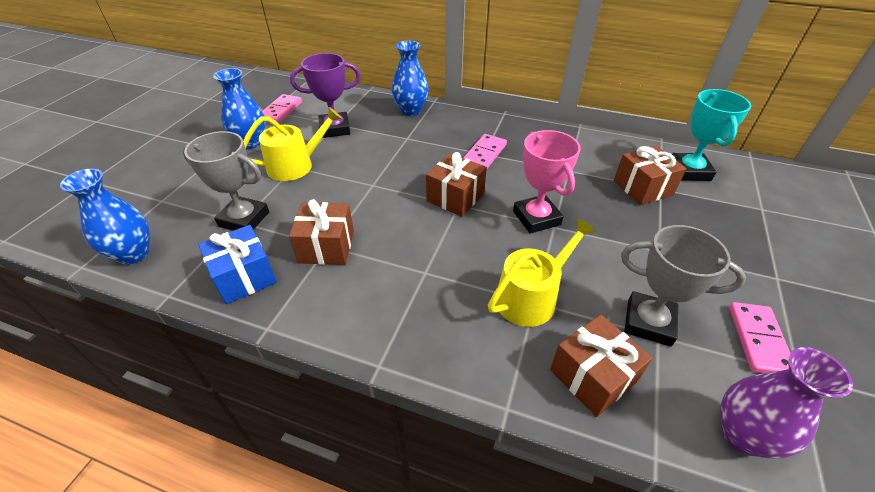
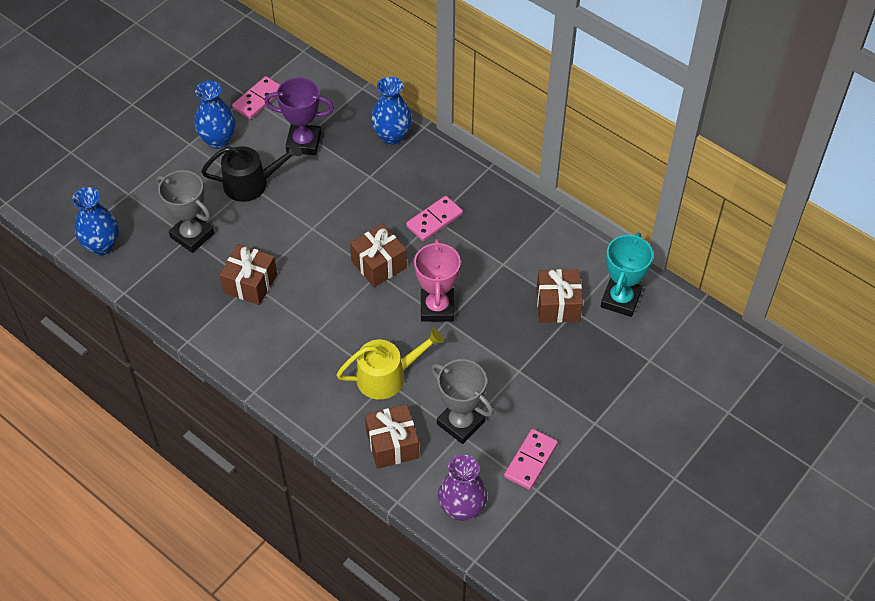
camera: 20 degrees right, 10 degrees up
blue gift [198,225,277,304] -> none
yellow watering can [243,107,342,181] -> black watering can [201,142,302,202]

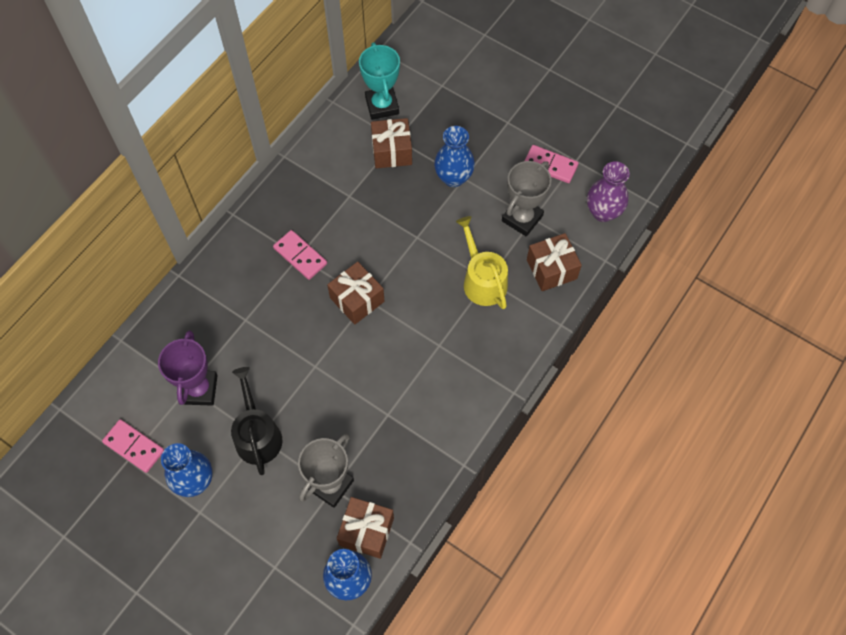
camera: 95 degrees left, 10 degrees up
brown gift [219,244,277,305] -> brown gift moved to [337,497,394,559]
blue vase [371,77,412,145] -> blue vase moved to [434,126,475,187]
pink trophy [414,239,461,322] -> none
turquoise trophy [601,233,653,317] -> turquoise trophy turned 60 degrees clockwise [359,43,400,120]

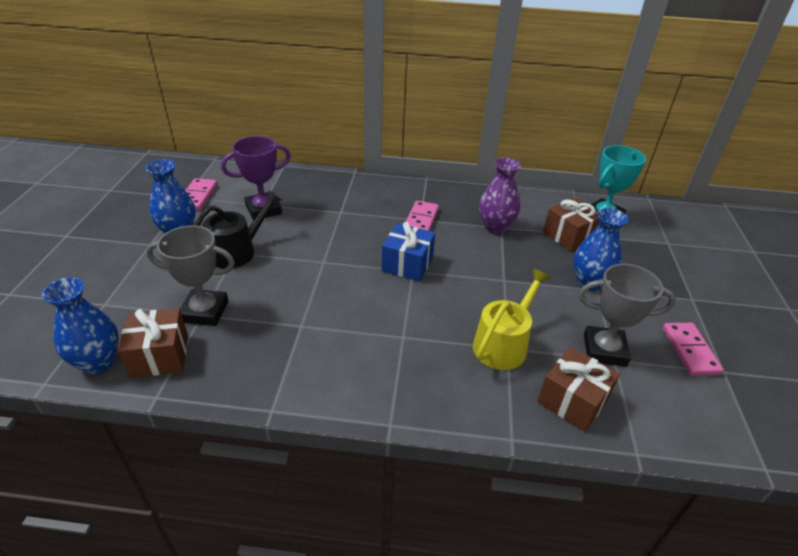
camera: 60 degrees right, 25 degrees down
brown gift [327,262,385,325] -> blue gift [382,222,435,282]
purple vase [587,161,630,222] -> purple vase moved to [479,157,521,234]

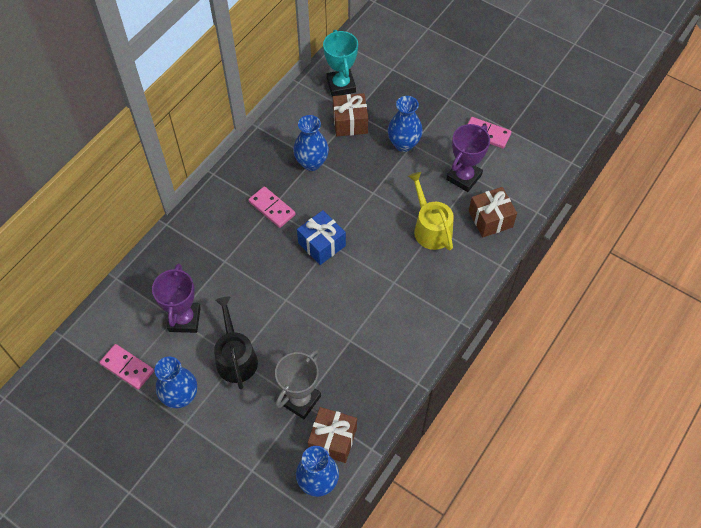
camera: 60 degrees left, 20 degrees up
purple vase [479,157,521,234] -> blue vase [293,115,329,171]
grey trophy [579,264,676,367] -> purple trophy [446,124,490,192]

